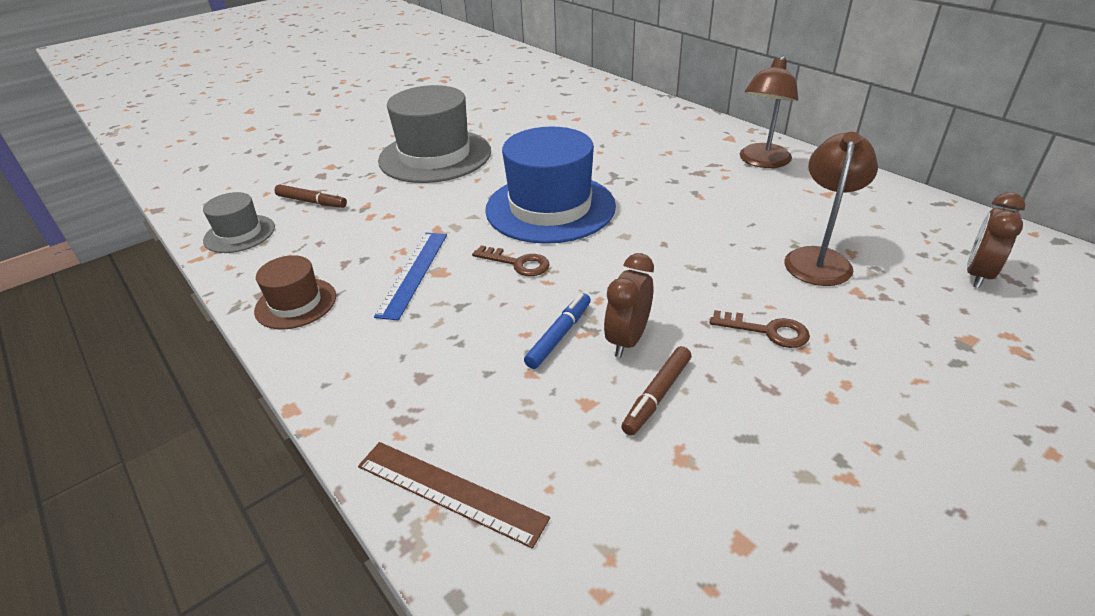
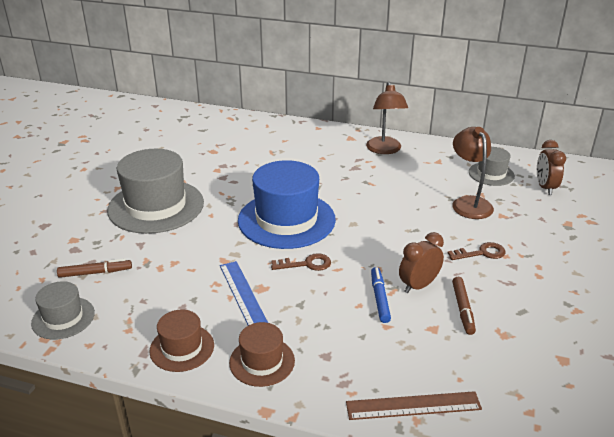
camera: 35 degrees left, 5 degrees down
brown clock [604,253,654,357] -> brown clock turned 60 degrees clockwise [399,232,444,293]
none -> brown hat [229,322,295,387]
none -> grey hat [469,147,515,186]

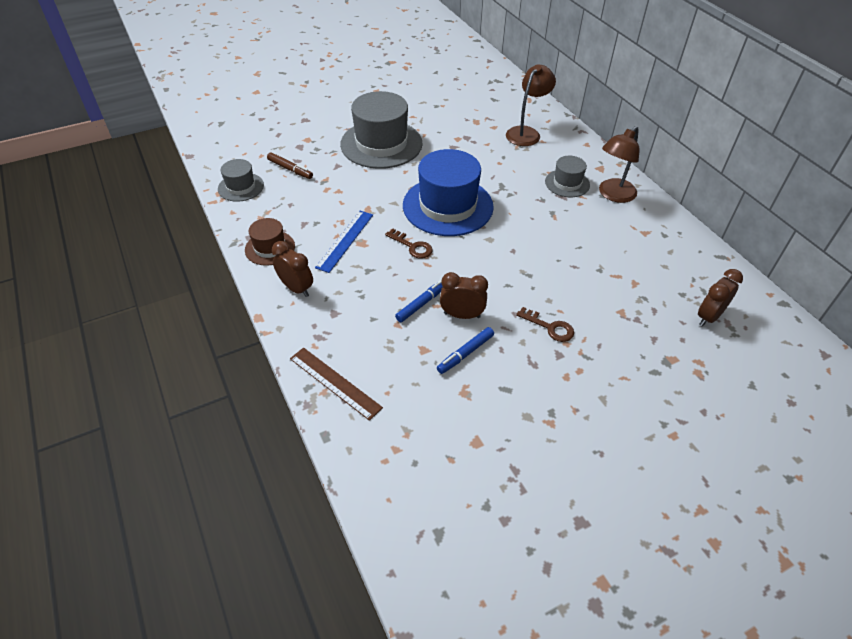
camera: 45 degrees right, 15 degrees up
brown hat [229,322,295,387] -> brown clock [272,241,313,297]
brown lamp [452,127,494,219] -> brown lamp moved to [506,64,556,146]
brown marker [452,277,476,335] -> blue marker [437,327,494,374]
grey hat [469,147,515,186] -> grey hat moved to [545,156,590,197]

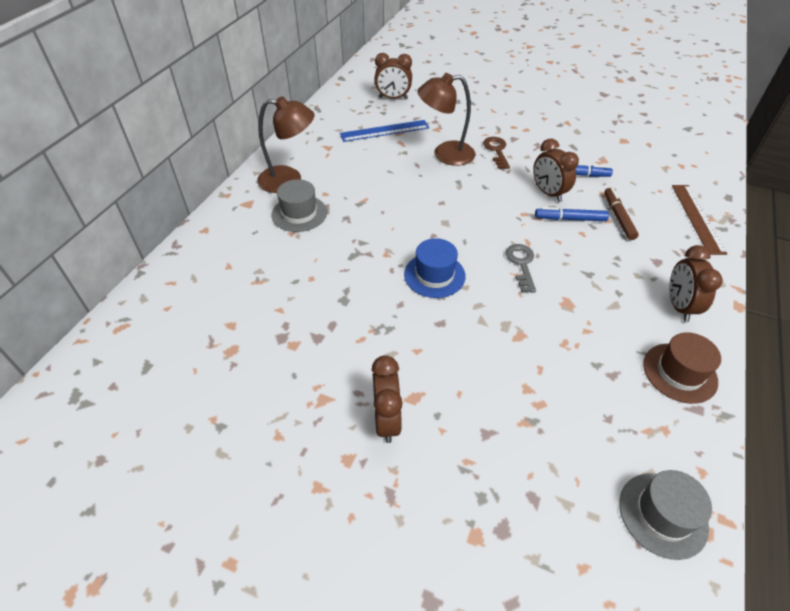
camera: 130 degrees left, 0 degrees up
brown marker [267,152,313,179] -> brown marker moved to [604,188,639,240]
blue ruler [315,211,373,273] -> blue ruler moved to [340,120,429,142]
grey hat [340,91,423,169] -> brown clock [372,355,403,443]
brown key [385,229,433,259] -> grey key [506,244,536,293]
blue hat [403,149,494,236] -> blue hat [404,238,466,298], size x0.51
brown lamp [506,64,556,146] -> brown lamp moved to [418,73,475,166]

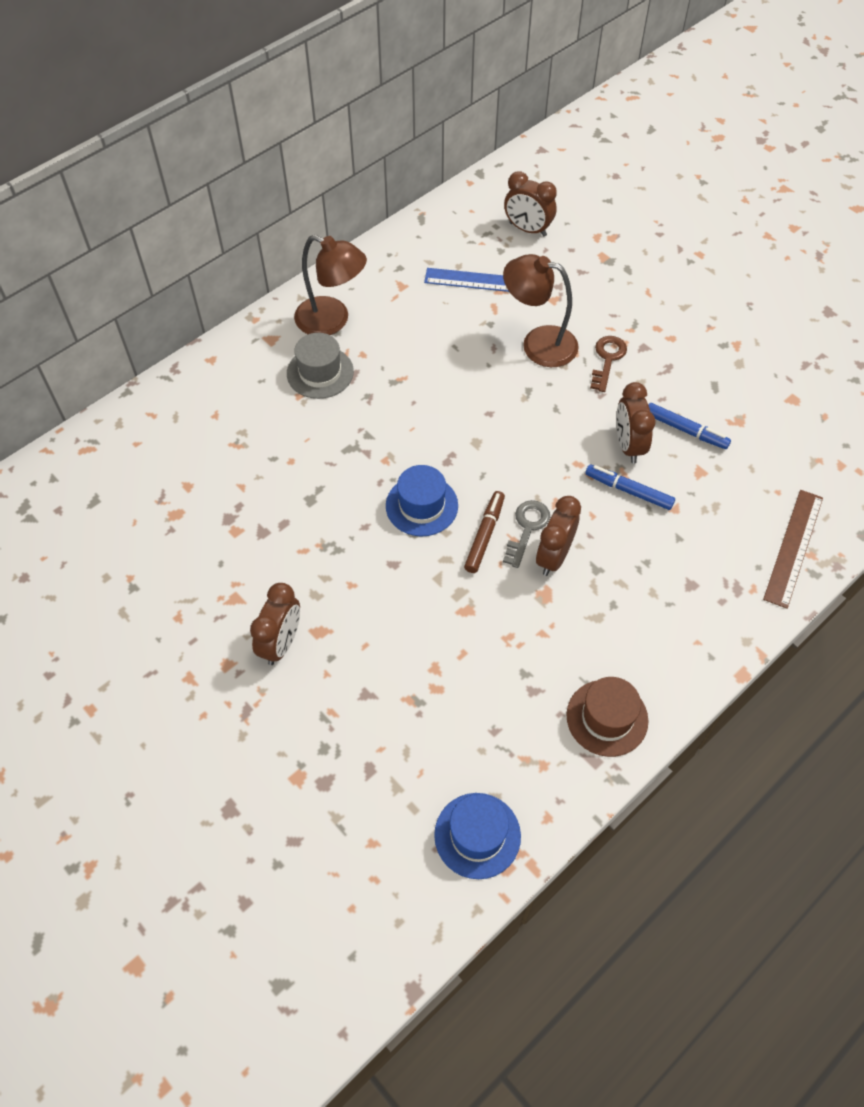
camera: 25 degrees right, 10 degrees up
brown marker [604,188,639,240] -> brown marker moved to [464,491,505,573]
grey hat [619,470,712,560] -> blue hat [434,793,521,879]
brown clock [669,245,723,322] -> brown clock moved to [536,496,581,576]

